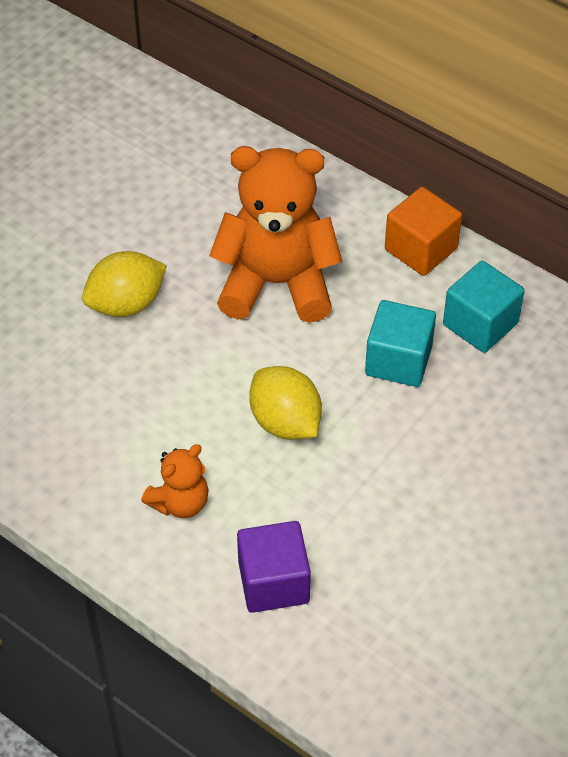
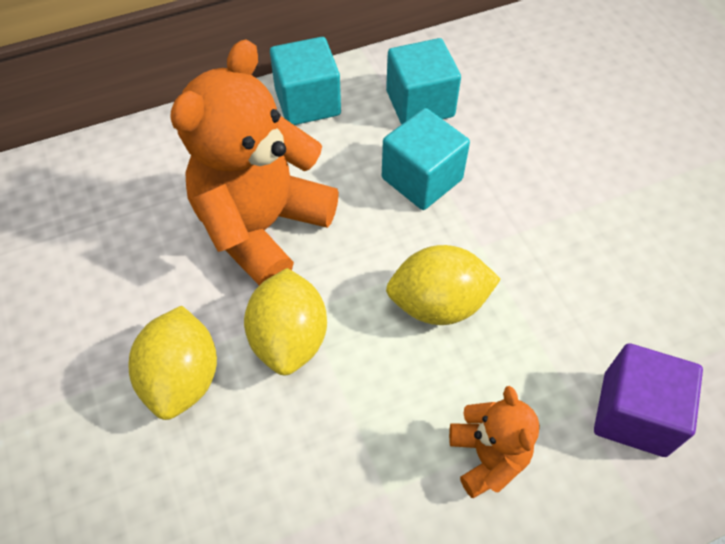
camera: 60 degrees left, 5 degrees up
orange cube [385,187,462,276] -> turquoise cube [270,37,341,125]
none -> yellow lemon [244,268,327,375]

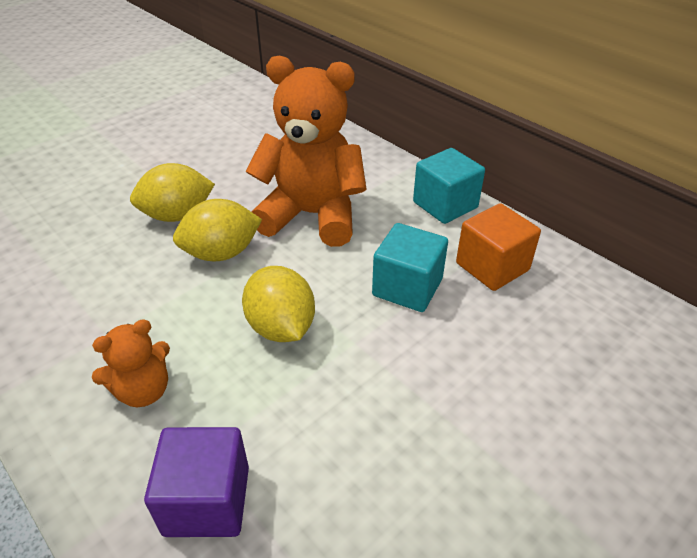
camera: 70 degrees right, 15 degrees down
turquoise cube [386,38,461,125] -> orange cube [456,203,541,291]

